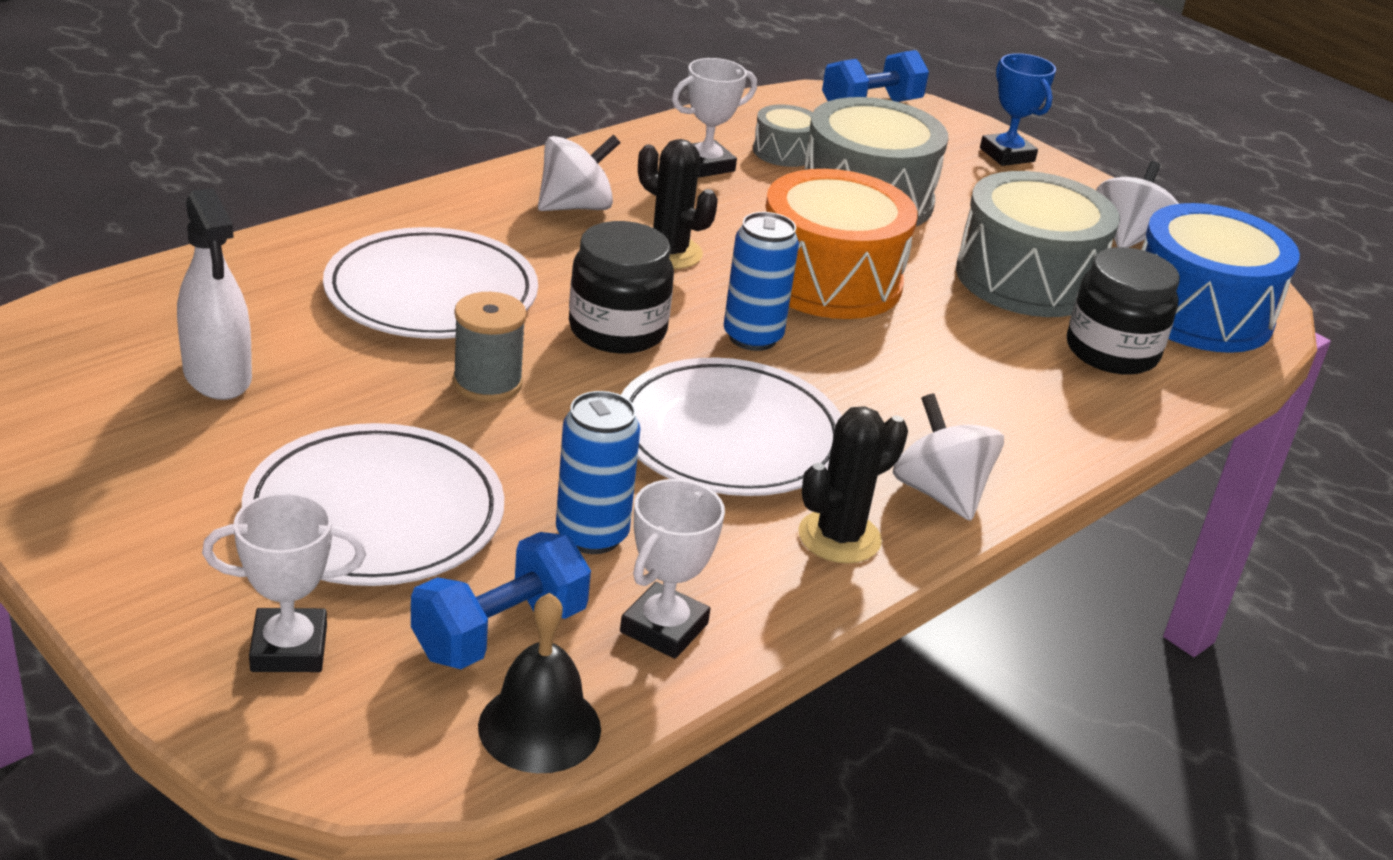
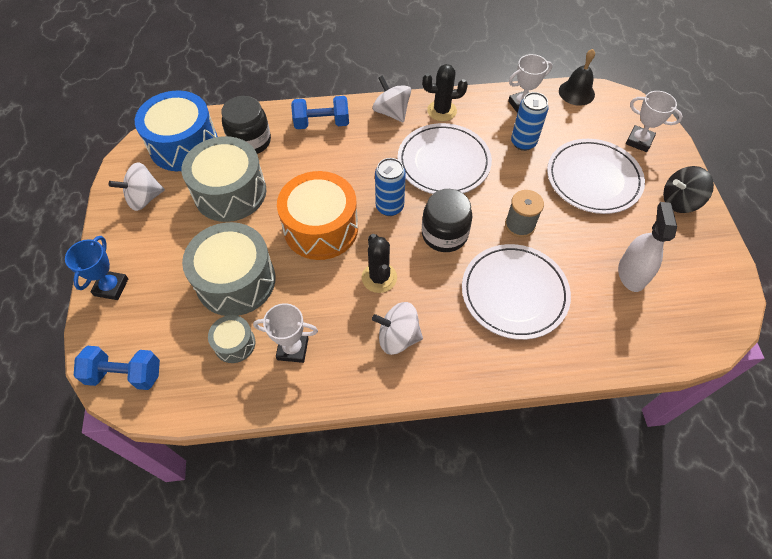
camera: 140 degrees left, 25 degrees up
blue dumbbell [411,532,591,669] -> blue dumbbell moved to [291,96,349,129]
white spinning top [893,393,1004,521] -> white spinning top turned 135 degrees clockwise [372,75,411,122]
none -> black spinning top [663,166,714,213]

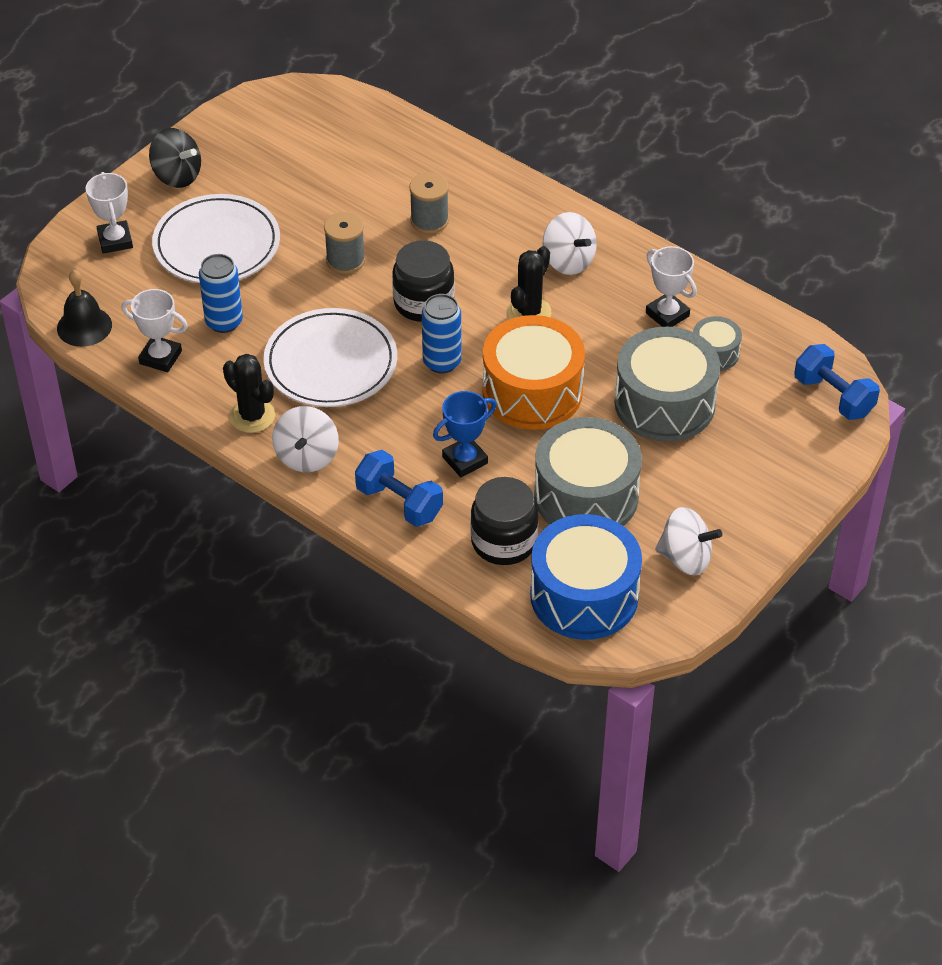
camera: 135 degrees left, 10 degrees down
blue trophy [65,236,128,300] -> blue trophy moved to [433,391,497,477]
white plate [462,244,571,340] -> grey spool [409,172,449,234]
white spray bottle [618,202,677,292] -> none

